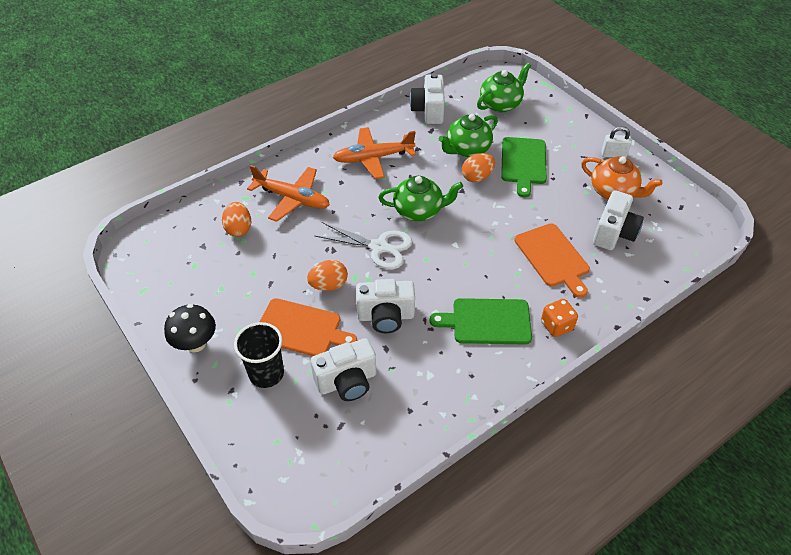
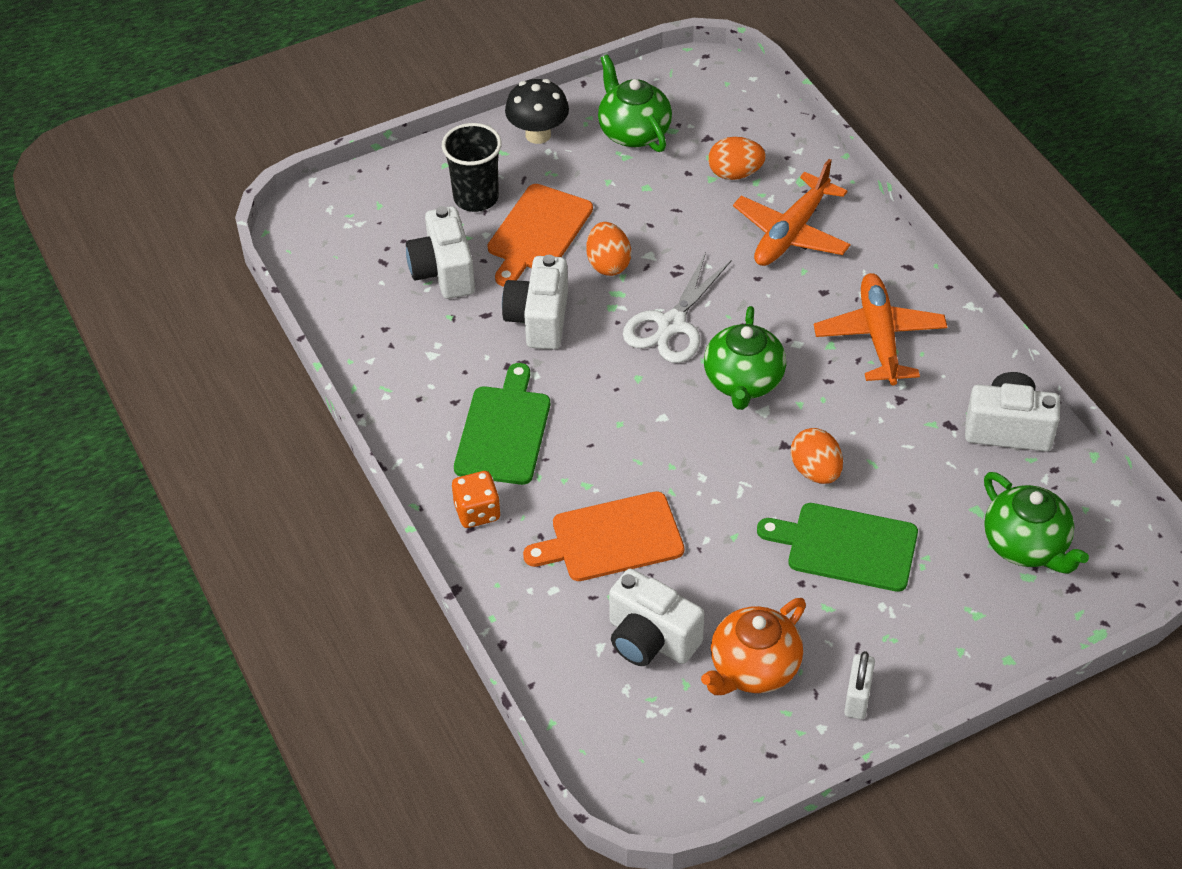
camera: 100 degrees right, 0 degrees up
green teapot [439,114,498,157] -> green teapot moved to [598,55,672,152]

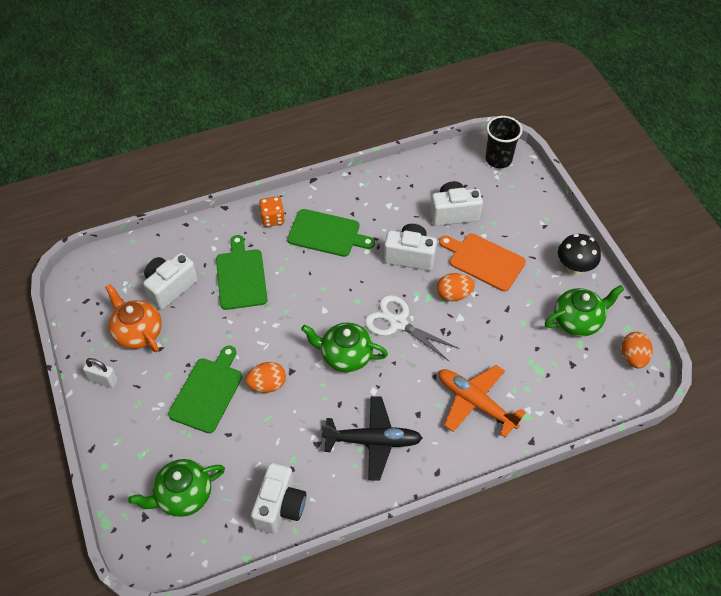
camera: 95 degrees right, 5 degrees up
black cup [442,123,502,212] -> black cup moved to [486,116,522,168]
orange cutting board [523,491,684,581] -> green cutting board [216,235,268,310]
orange egg [708,137,766,180] -> orange egg moved to [621,332,653,368]
orange plane [814,273,947,386] -> black plane [321,396,422,481]

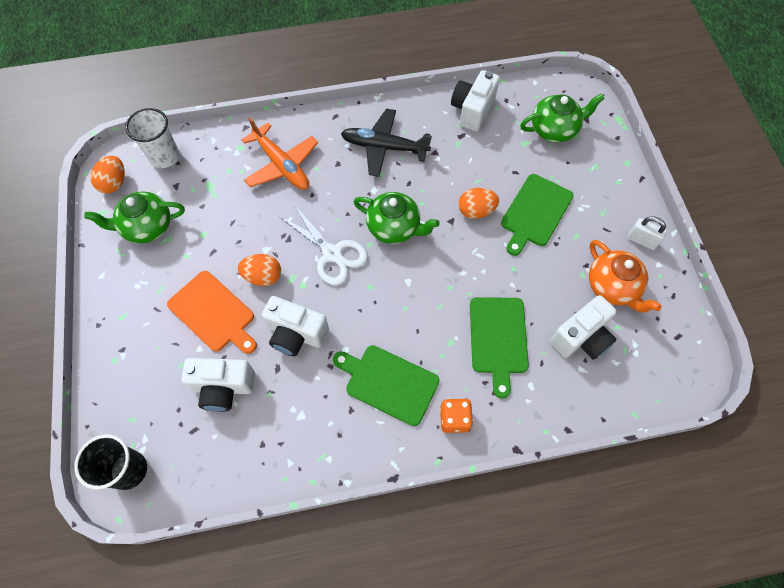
camera: 170 degrees left, 10 degrees up
black mushroom [558,234,601,275] -> none
none -> white cup [125,108,179,168]

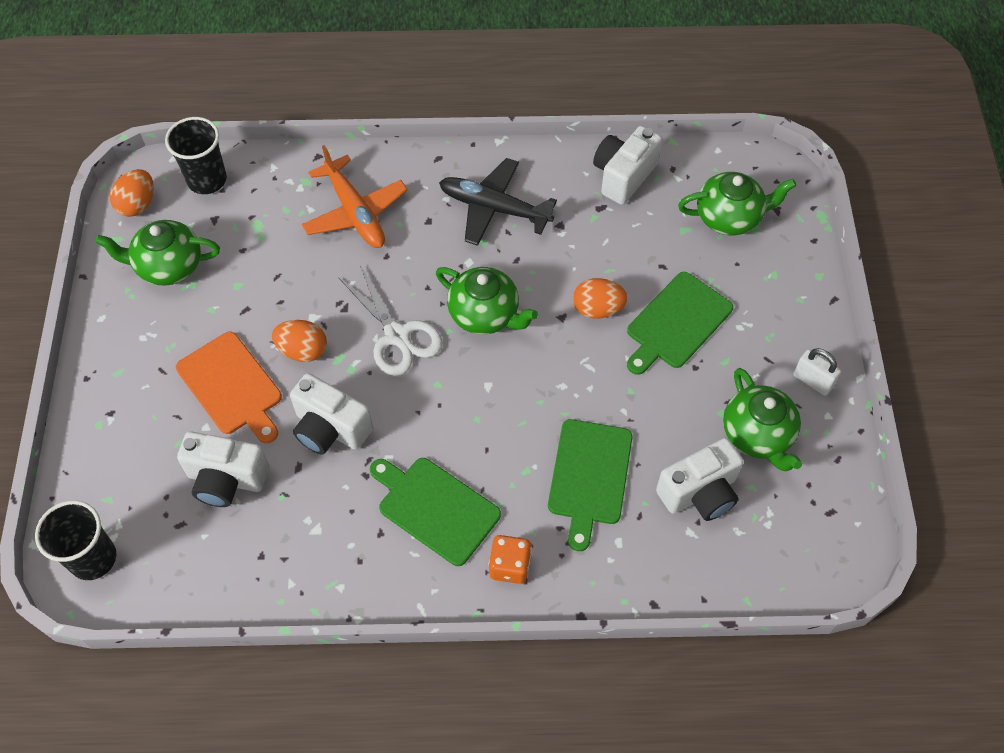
camera: 10 degrees right, 5 degrees down
white cup [125,108,179,168] -> black cup [165,117,227,194]
orange teapot [589,240,662,313] -> green teapot [723,368,802,471]

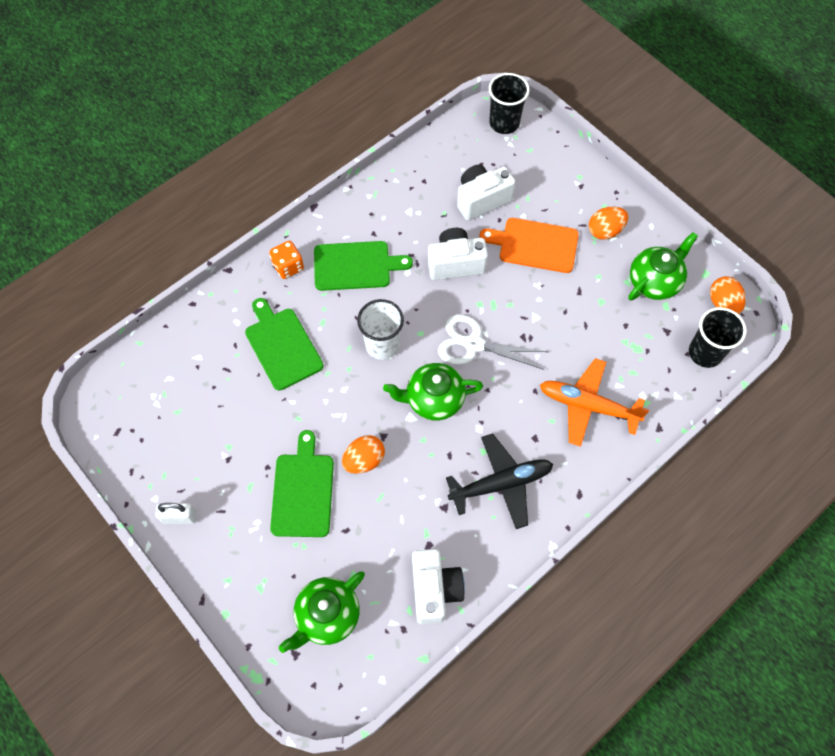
camera: 140 degrees right, 5 degrees up
orange egg [272,320,327,362] -> orange egg moved to [589,206,628,240]
white camera [656,438,744,521] -> none
green teapot [723,368,802,471] -> none
none -> white cup [357,299,404,360]

